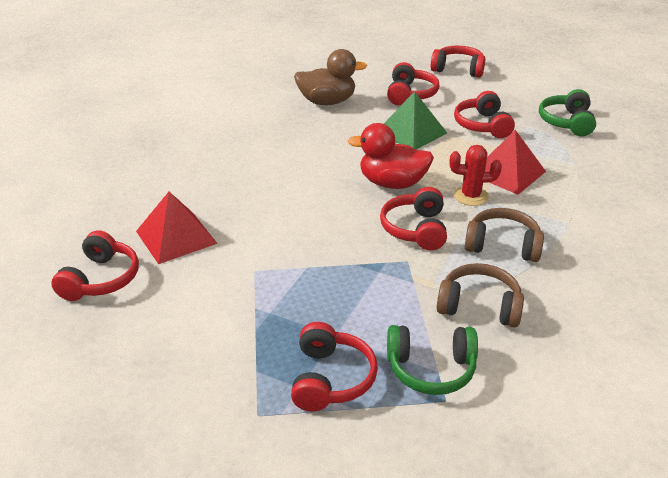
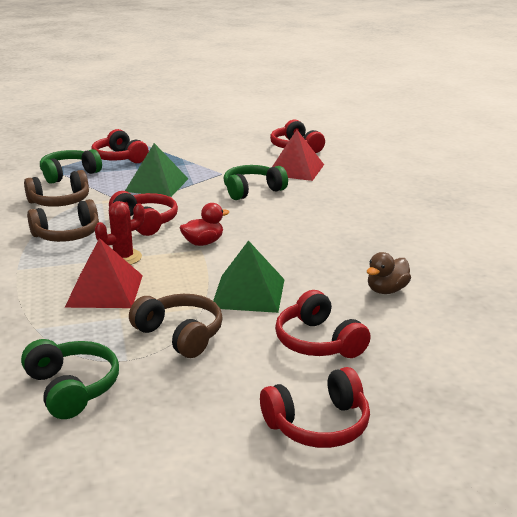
camera: 140 degrees right, 10 degrees down
brown duck [294,49,367,105] -> brown duck [367,252,411,294], size x0.61
red duck [348,123,434,189] -> red duck [180,203,229,246], size x0.61
red headphones [454,91,515,138] -> brown headphones [129,294,223,358]
none -> green pyramid [125,143,188,197]
none -> green headphones [224,165,288,200]

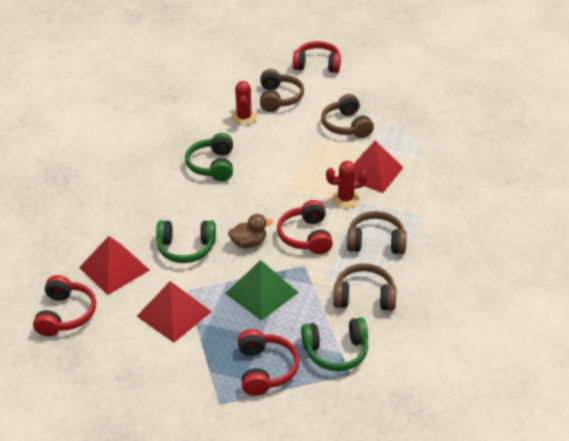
camera: 150 degrees left, 15 degrees up
green headphones [21,339,119,419] -> green headphones moved to [185,133,233,181]
red duck [180,203,229,246] -> none
green pyramid [213,240,285,313] -> none
red headphones [275,290,371,358] -> brown headphones [260,69,304,112]
brown duck [367,252,411,294] -> brown duck moved to [228,214,273,248]
none -> red pyramid [137,281,212,343]
none -> red cactus [231,81,257,125]

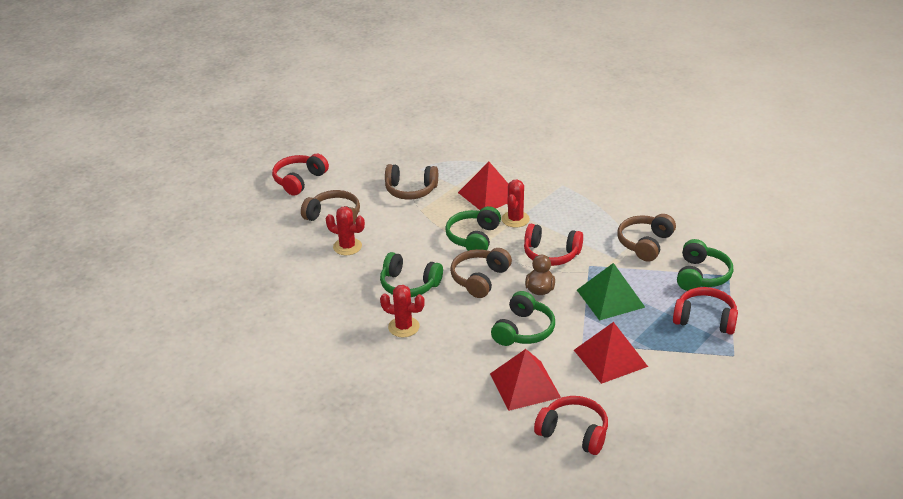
camera: 65 degrees left, 5 degrees down
brown headphones [347,211,407,254] -> brown headphones moved to [450,248,512,298]
none -> red cactus [380,285,425,337]
none -> green headphones [445,206,501,251]

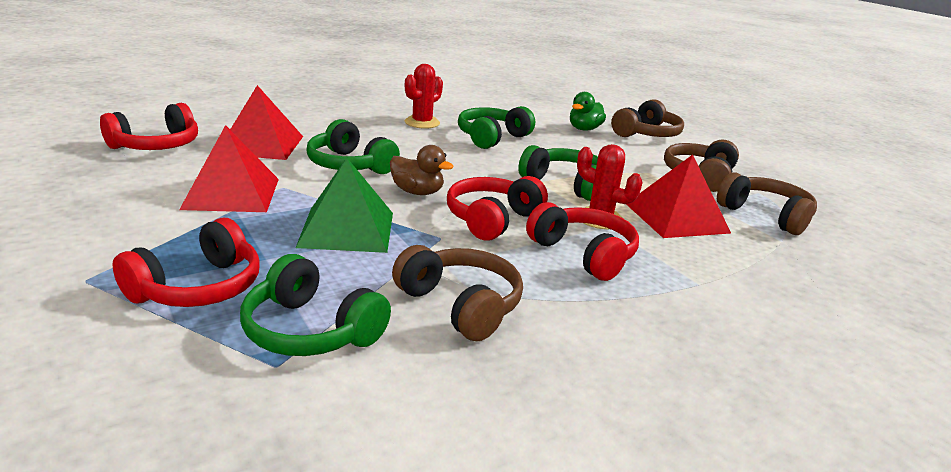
camera: 105 degrees right, 10 degrees down
red headphones [272,154,329,196] -> red headphones moved to [526,202,639,281]
red cactus [326,207,365,255] -> green duck [570,92,606,130]
brown headphones [450,248,512,298] -> brown headphones moved to [717,172,817,235]

